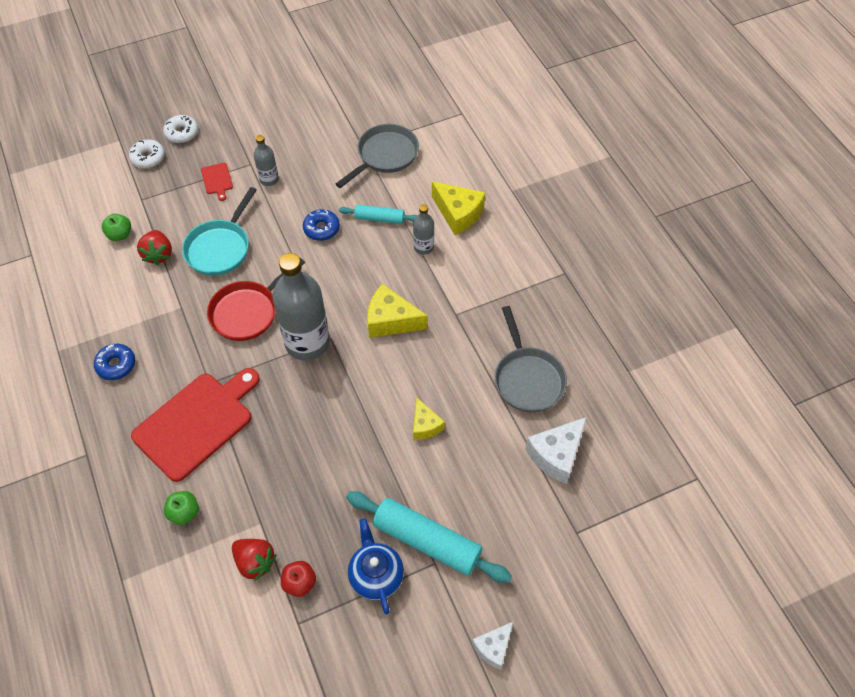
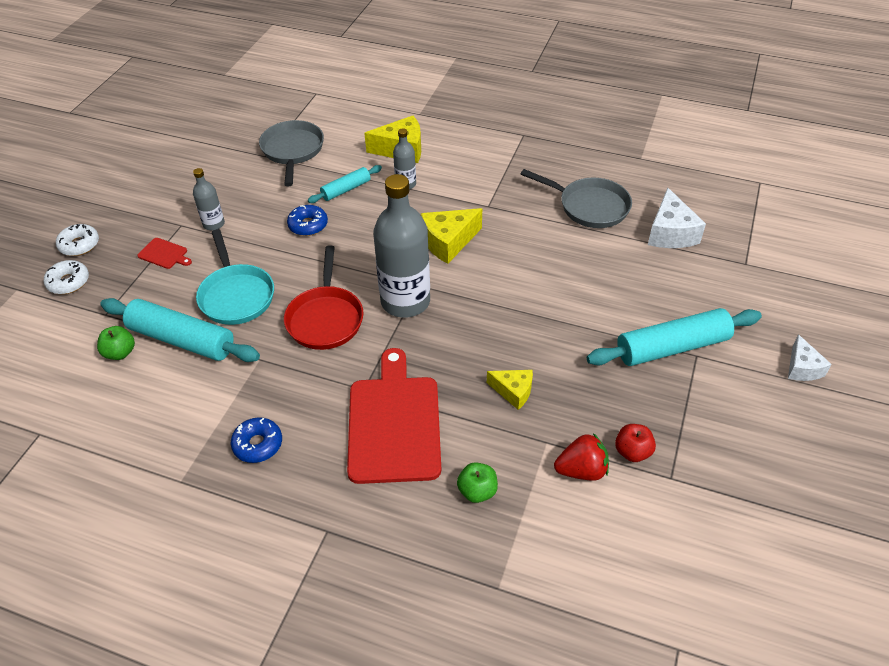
camera: 45 degrees left, 10 degrees down
red strawberry [137,230,172,265] -> turquoise rolling pin [100,298,260,362]
blue teapot [348,518,404,615] -> none
yellow cheese [413,397,445,440] -> yellow cheese moved to [487,370,533,410]

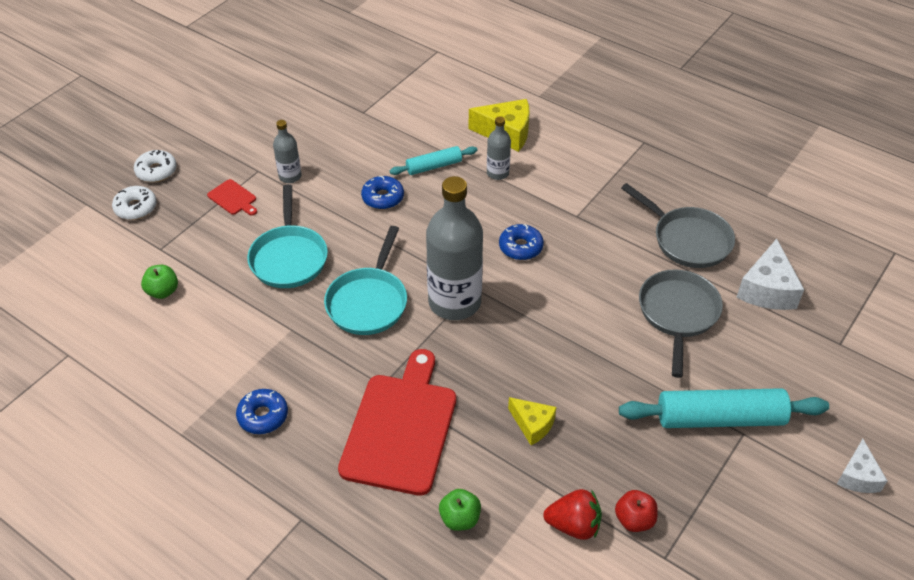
camera: 15 degrees right, 0 degrees up
turquoise rolling pin [100,298,260,362] -> none
grey pan [259,120,324,186] -> grey pan moved to [639,269,723,378]
red pan [284,245,363,350] -> turquoise pan [324,226,407,335]
yellow cheese [421,208,482,264] -> blue donut [499,224,544,260]

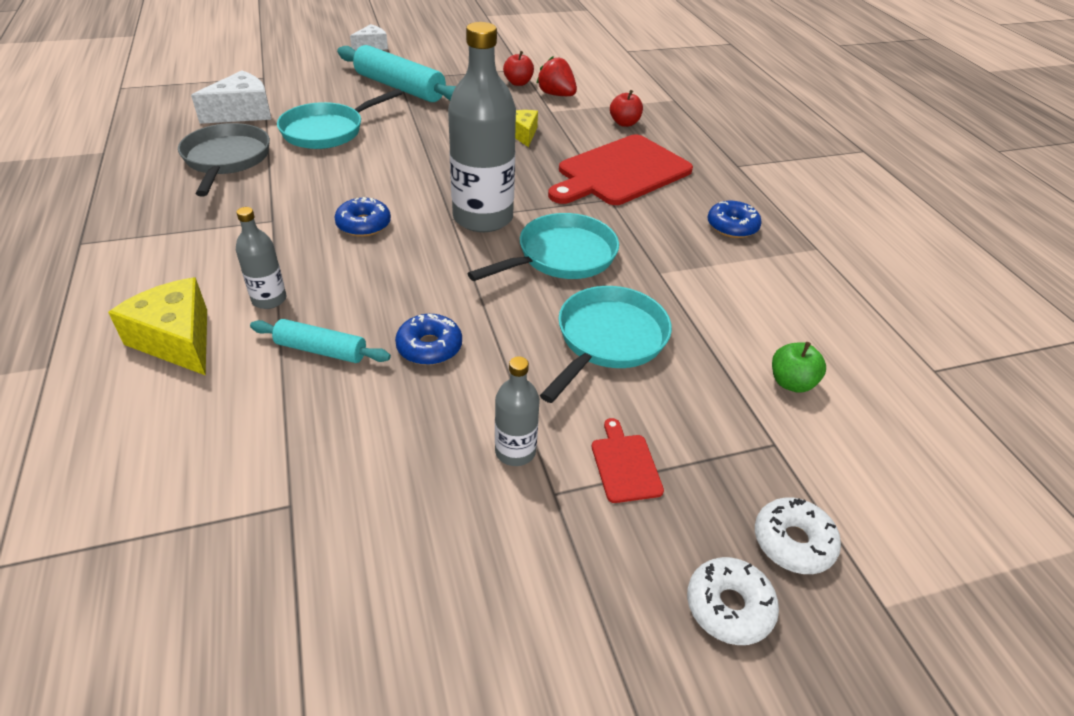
camera: 145 degrees left, 5 degrees down
green apple [439,489,481,531] -> red apple [610,90,643,127]
grey pan [639,269,723,378] -> turquoise pan [277,89,403,149]

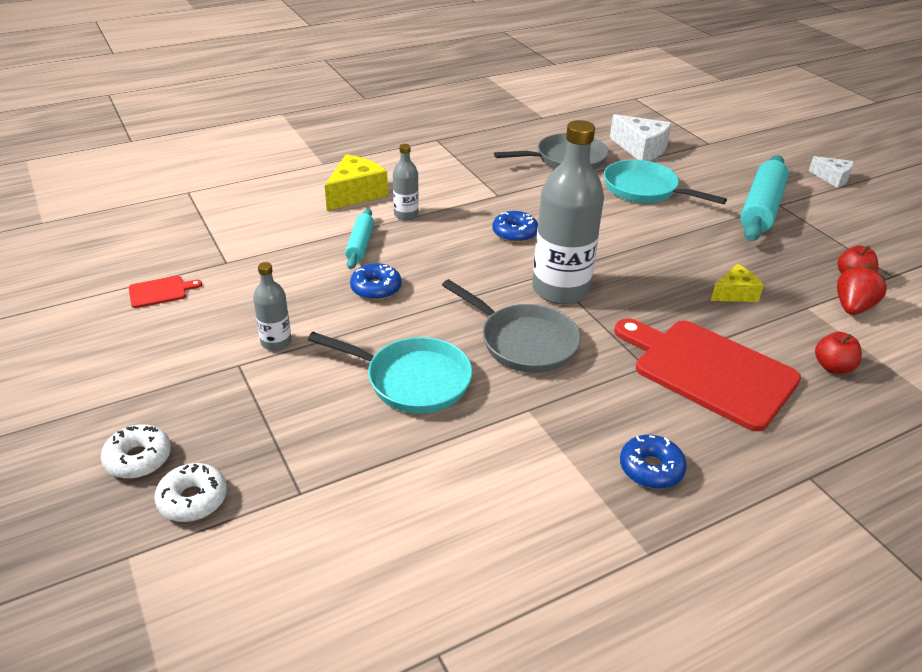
camera: 80 degrees right, 5 degrees down
turquoise pan [467,213,619,281] -> grey pan [442,279,581,373]
red cutting board [592,418,664,503] -> red cutting board moved to [129,276,202,308]
green apple [772,342,826,393] -> none

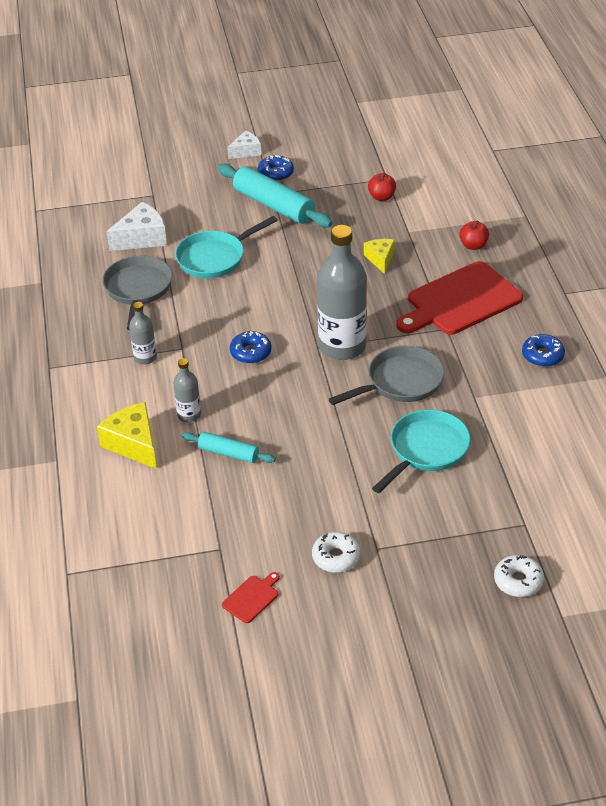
camera: 70 degrees left, 5 degrees up
white donut [101,425,171,479] -> white donut moved to [312,532,360,573]
red cutting board [129,276,202,308] -> red cutting board turned 45 degrees clockwise [222,572,280,623]
grey bottle [253,262,291,351] -> grey bottle moved to [129,302,157,365]
blue donut [350,263,402,300] -> blue donut moved to [258,155,294,181]
red strawberry [837,266,887,315] -> none

